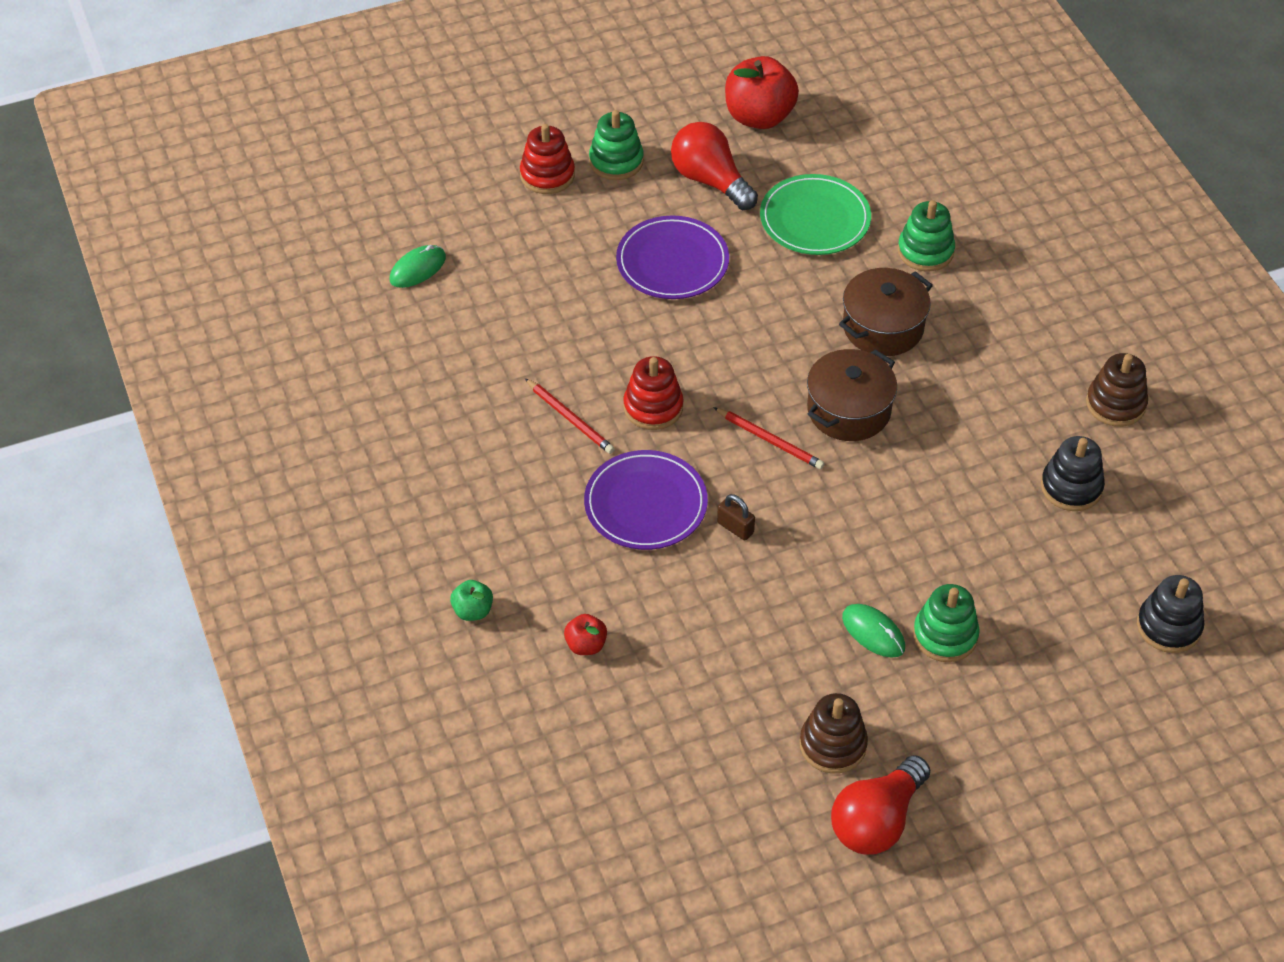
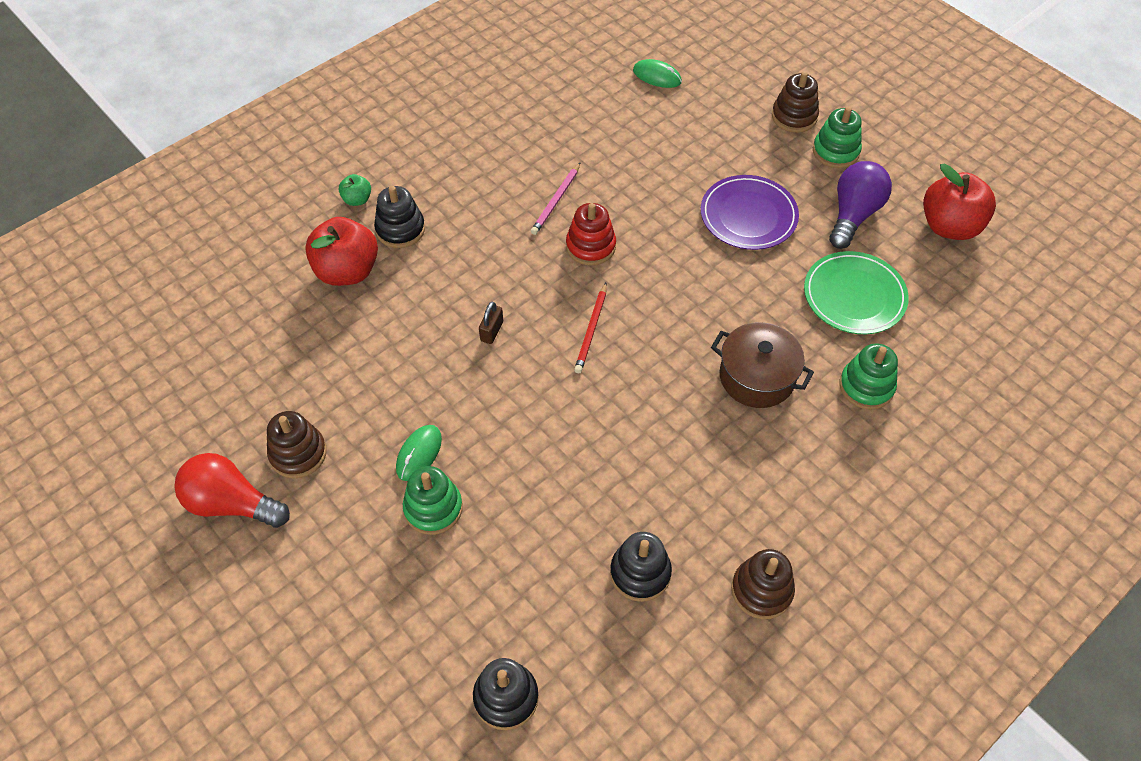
camera: 70 degrees right, 5 degrees up
red stacking toy [520,124,575,194] -> brown stacking toy [772,71,819,133]
red pencil [525,378,615,454] -> pink pencil [531,163,580,235]
red apple [564,614,607,655] -> red apple [305,217,378,286], size x2.08
purple plate [584,450,708,550] -> none
red light bulb [671,122,758,210] -> purple light bulb [829,161,892,249]
brown pot [807,349,897,441] -> none
none -> black stacking toy [374,186,425,248]

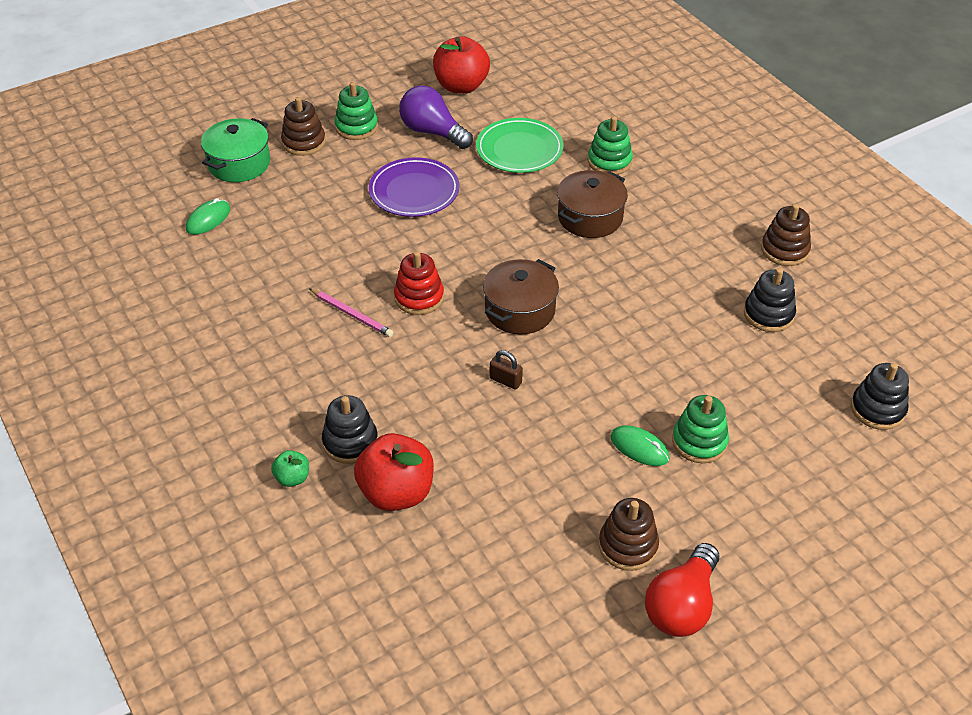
camera: 80 degrees left, 10 degrees down
red pencil [574,283,607,373] -> brown pot [483,259,559,335]
none -> green pot [201,118,270,182]

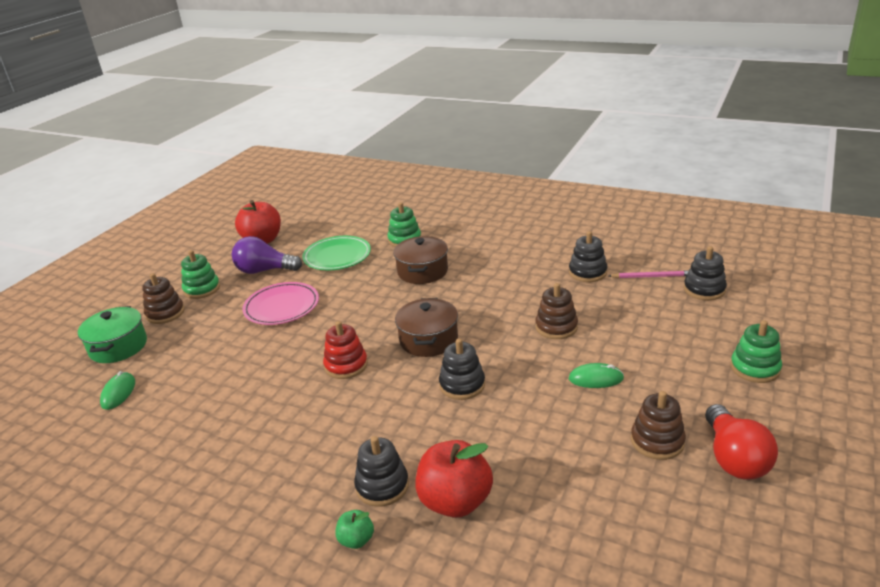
camera: 30 degrees left, 15 degrees down
pink pencil [310,289,393,337] -> pink pencil moved to [609,270,688,278]
purple plate [369,157,460,217] -> pink plate [242,282,319,325]
brown padlock [490,350,523,390] -> black stacking toy [439,339,485,400]
green stacking toy [672,395,729,463] -> green stacking toy moved to [730,320,782,383]
brown stacking toy [761,204,811,266] -> brown stacking toy moved to [536,283,578,339]

